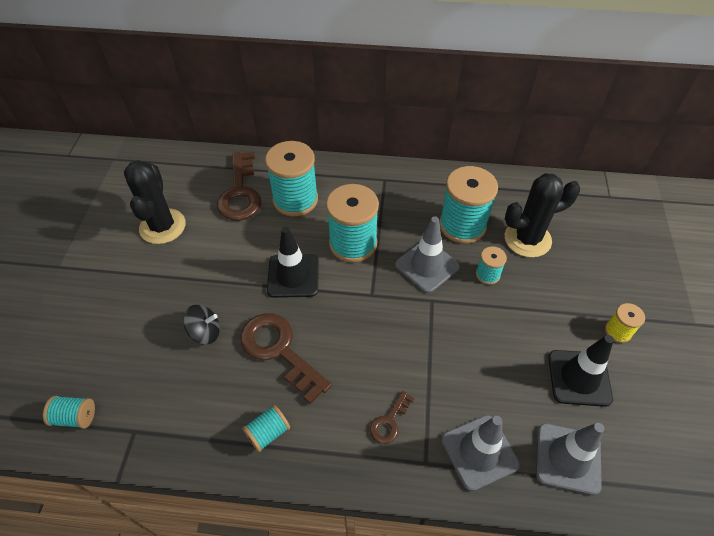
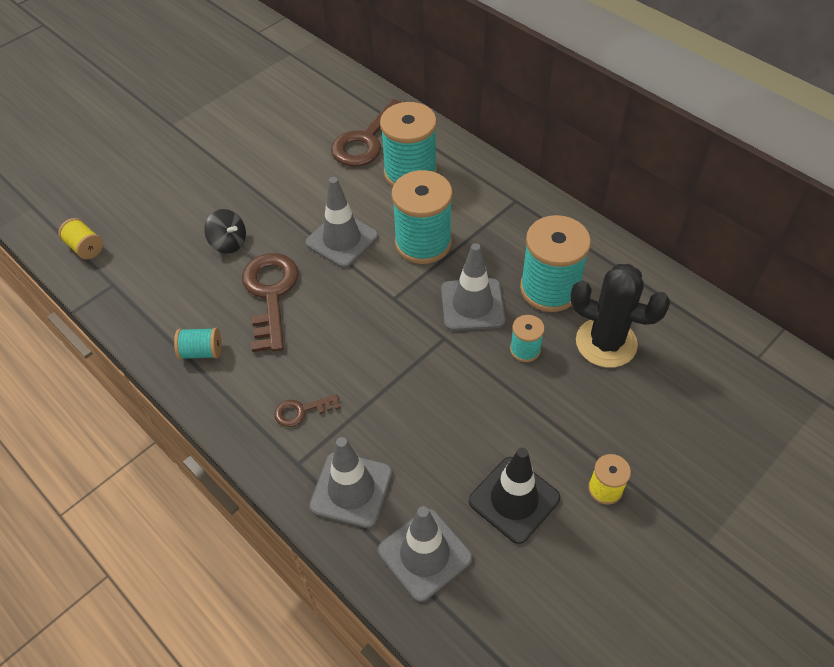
camera: 40 degrees right, 0 degrees up
turquoise spool [43,396,95,429] -> yellow spool [58,218,103,259]
black cactus [124,160,186,244] -> none
black traffic cone [267,227,319,298] -> grey traffic cone [305,177,378,268]

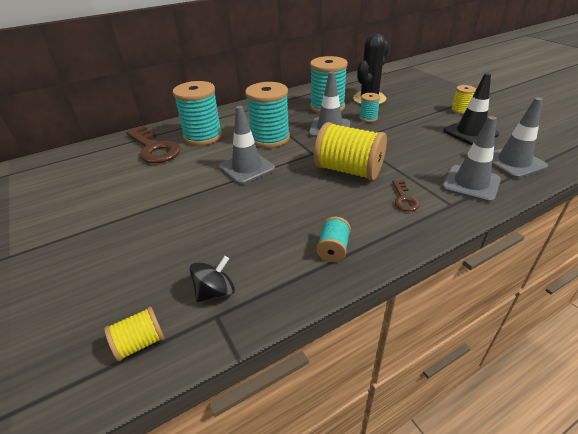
camera: 75 degrees left, 15 degrees down
black spinning top [204,209,246,254] -> black spinning top moved to [190,256,235,302]
brown key [242,253,299,352] -> none
none -> yellow spool [314,122,387,180]

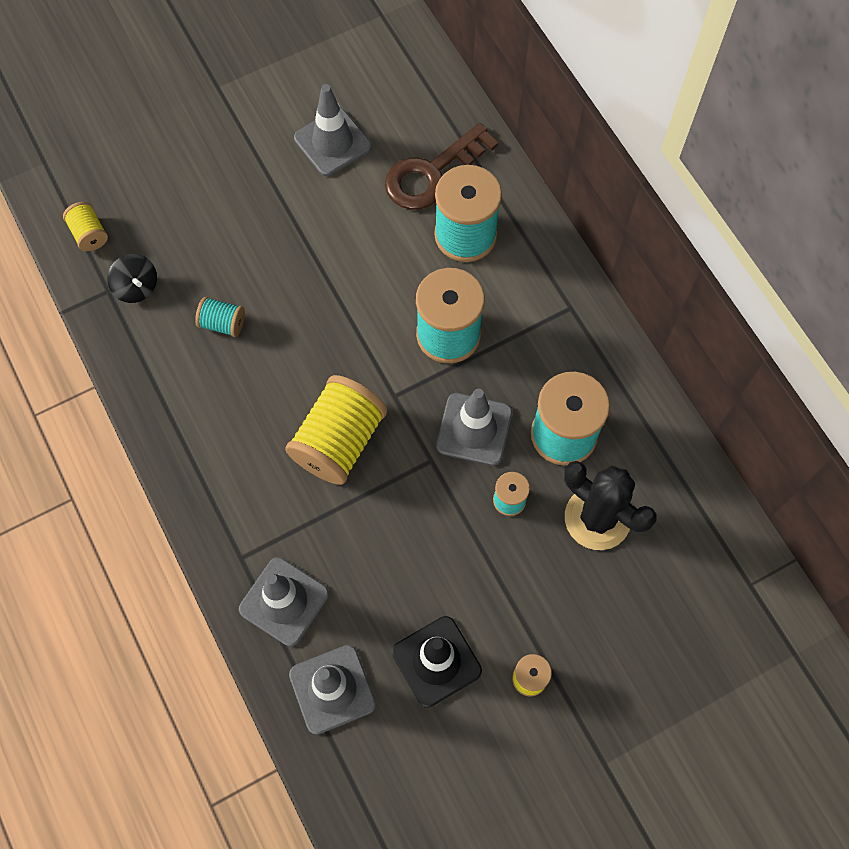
camera: 90 degrees right, 30 degrees up
grey traffic cone [219,106,275,185] -> grey traffic cone moved to [294,84,371,176]
turquoise spool [316,217,351,262] -> turquoise spool moved to [195,297,245,337]
brown key [392,180,420,211] -> none

